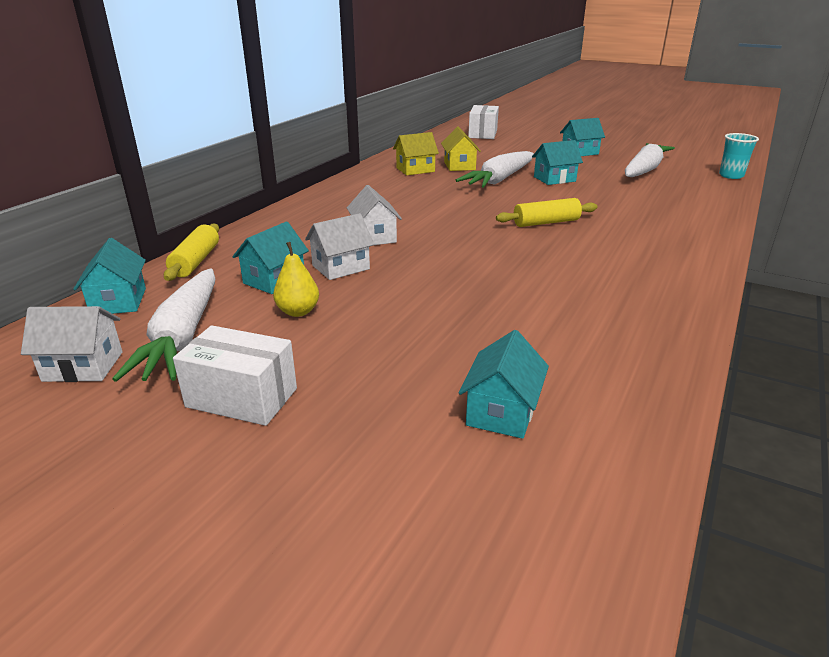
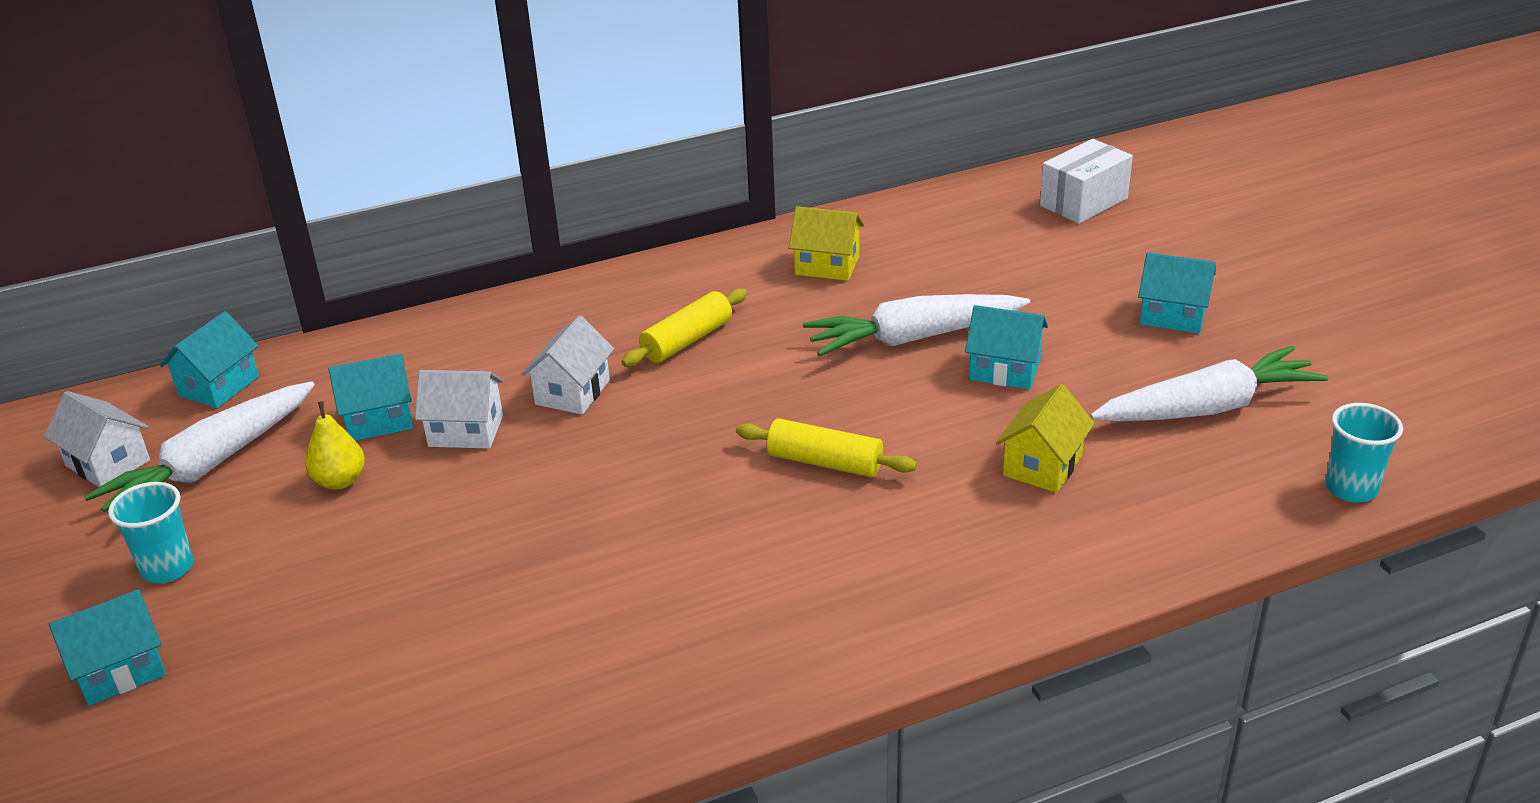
camera: 40 degrees right, 5 degrees up
yellow rolling pin [164,223,219,281] -> yellow rolling pin moved to [621,288,747,367]
white box [173,325,297,426] -> turquoise cup [108,482,193,583]
yellow house [441,127,481,171] -> yellow house moved to [996,384,1095,493]
turquoise house [458,330,549,439] -> turquoise house moved to [49,589,166,706]

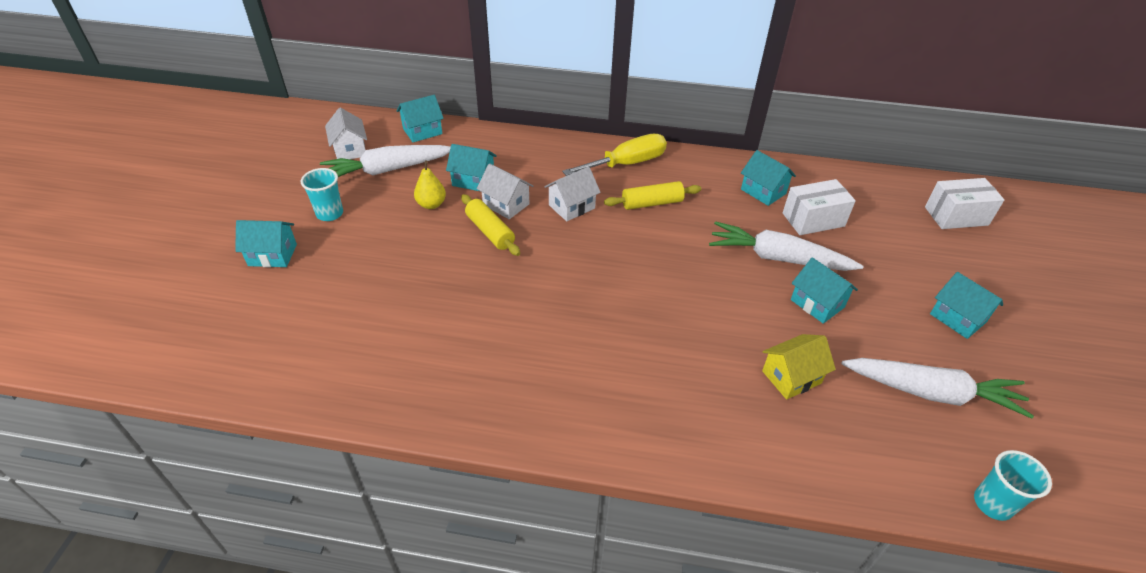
camera: 30 degrees right, 10 degrees up
yellow rolling pin [736,418,917,477] -> yellow rolling pin moved to [461,194,520,256]
yellow house [789,206,864,281] -> turquoise house [741,150,796,206]
none -> yellow screwdriver [562,134,667,176]
none -> white box [783,179,856,235]

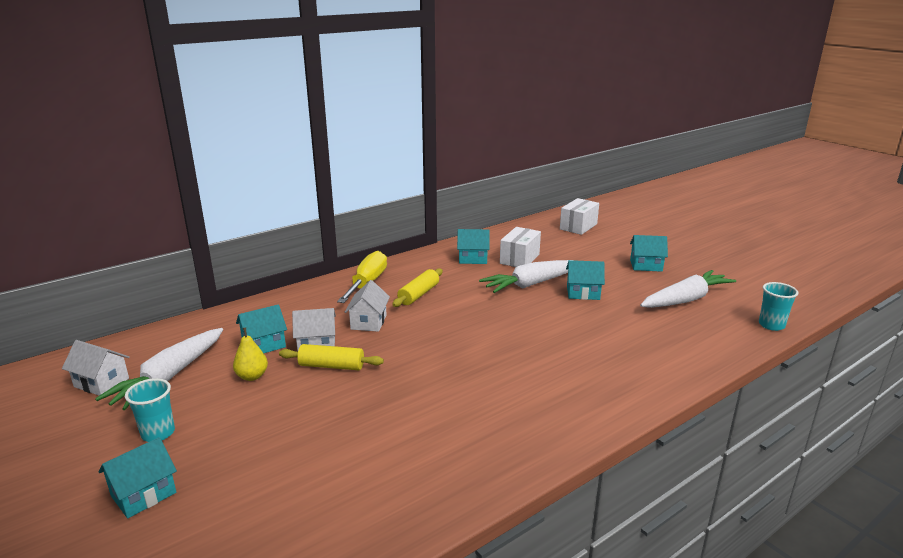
camera: 45 degrees left, 20 degrees down
turquoise house [397,95,444,142] -> none
yellow house [762,334,836,400] -> none

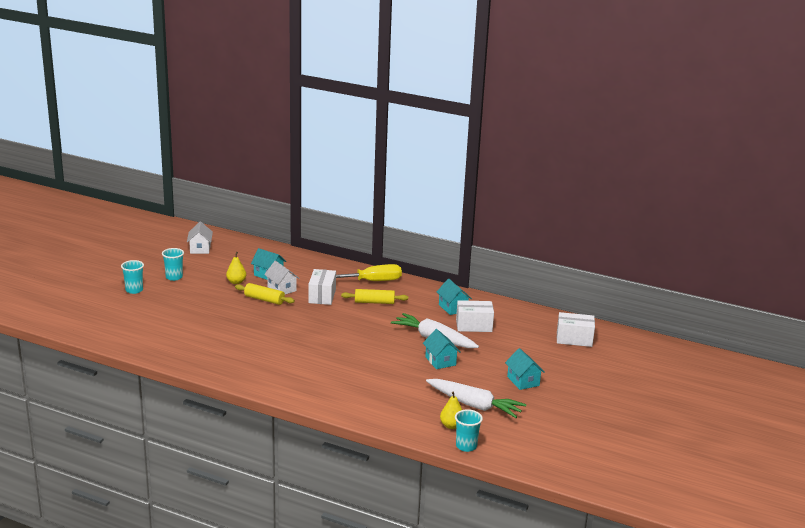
camera: 60 degrees right, 0 degrees up
white carrot [95,328,223,410] -> none
turquoise house [98,437,177,519] -> turquoise cup [121,260,144,294]
yellow rolling pin [279,344,384,370] -> yellow rolling pin turned 45 degrees counterclockwise [235,283,295,305]
white house [345,280,390,332] -> white box [308,269,336,305]
none -> yellow pear [440,392,462,429]

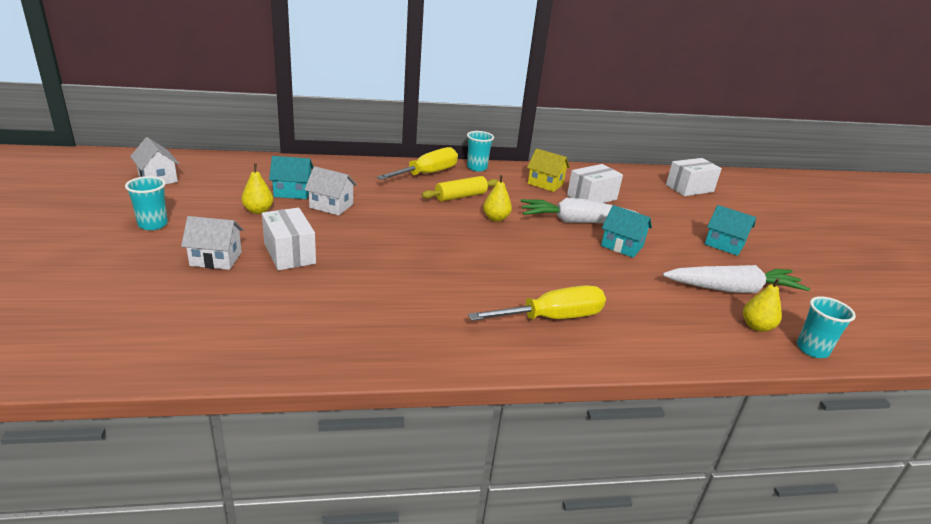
camera: 35 degrees left, 5 degrees up
turquoise cup [121,260,144,294] -> turquoise cup moved to [467,131,494,171]
yellow rolling pin [235,283,295,305] -> none
white box [308,269,336,305] -> white box moved to [262,208,316,270]
turquoise house [437,279,472,315] -> yellow house [527,148,570,192]
none -> white house [181,216,244,270]
none -> yellow screwdriver [468,285,606,321]
none -> yellow pear [483,175,512,222]

